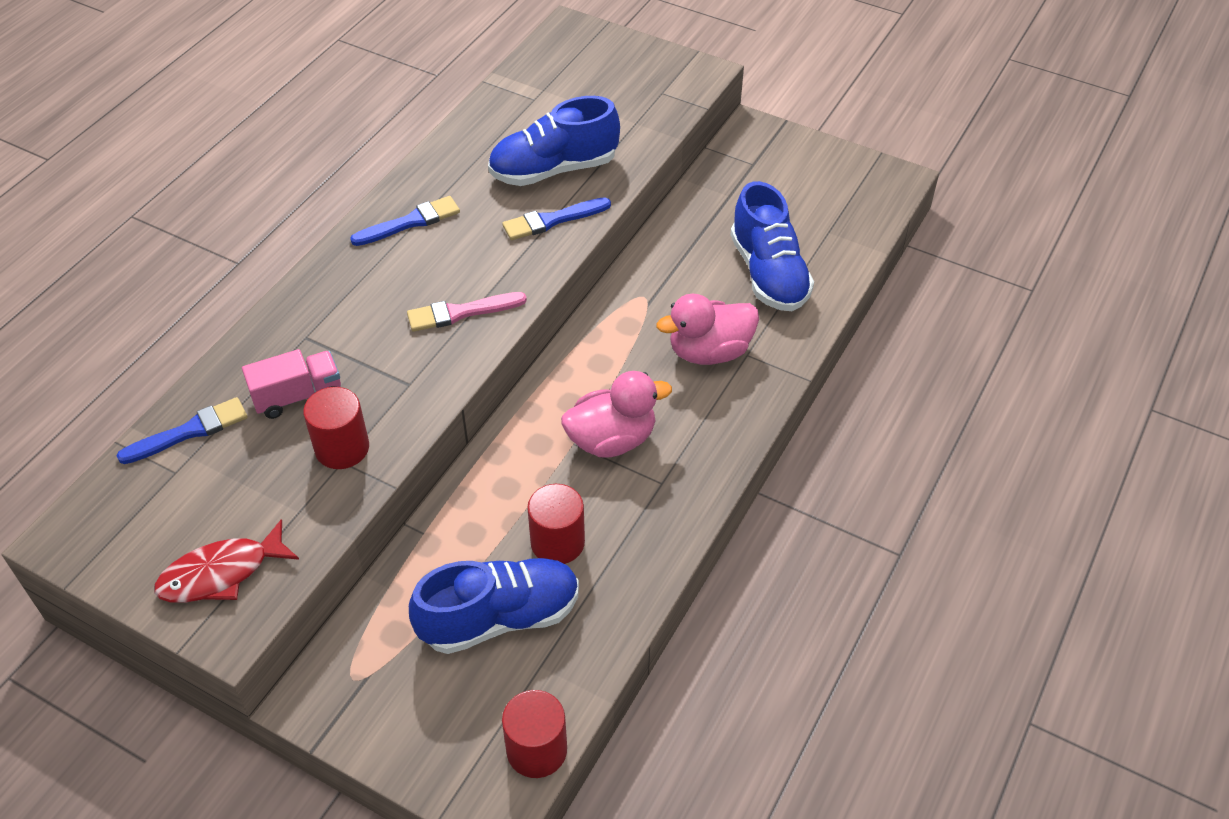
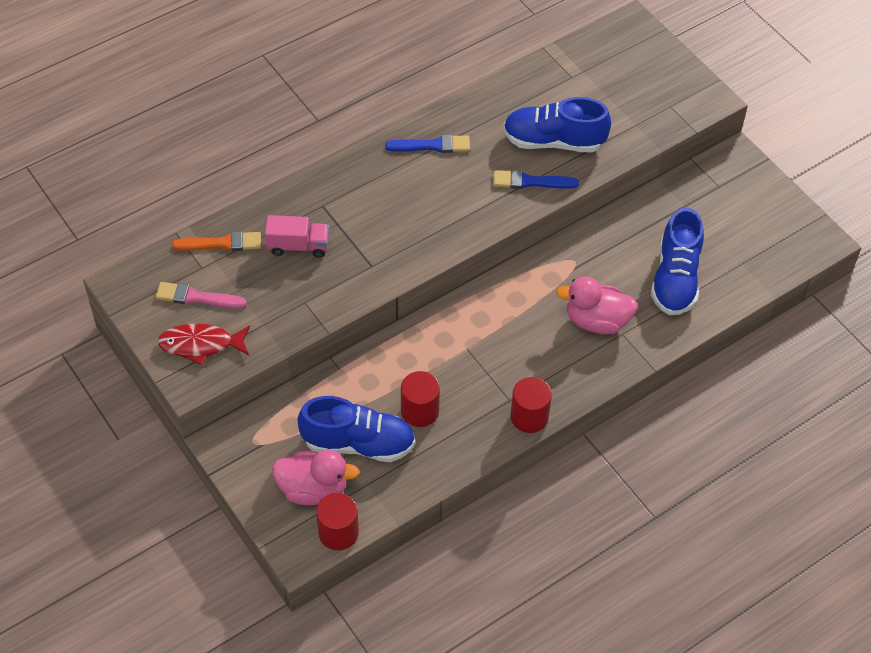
camera: 25 degrees right, 5 degrees up
blue brush [117,397,248,464] -> orange brush [172,231,261,251]
red cylinder [303,387,369,469] -> red cylinder moved to [510,377,552,433]
pink brush [407,292,527,332] -> pink brush moved to [155,282,247,309]
pink duck [561,371,672,458] -> pink duck moved to [272,450,359,506]

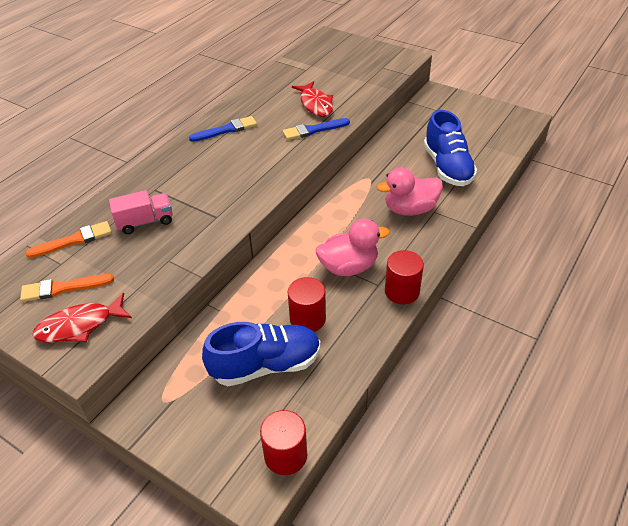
camera: 20 degrees left, 10 degrees down
pink brush [155,282,247,309] -> orange brush [20,274,114,302]
pink duck [272,450,359,506] -> pink duck moved to [316,219,390,276]
blue shoe [503,97,611,153] -> red fish [292,81,333,117]

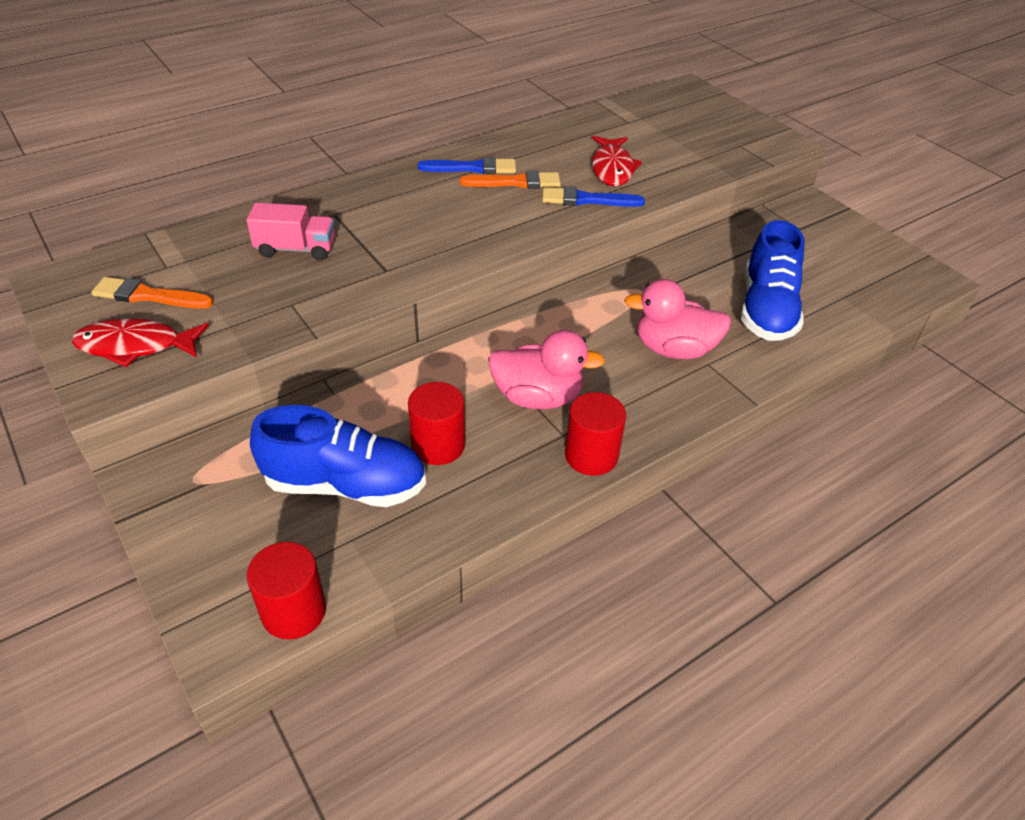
camera: 20 degrees right, 0 degrees up
orange brush [25,221,112,258] -> orange brush moved to [460,171,561,189]

